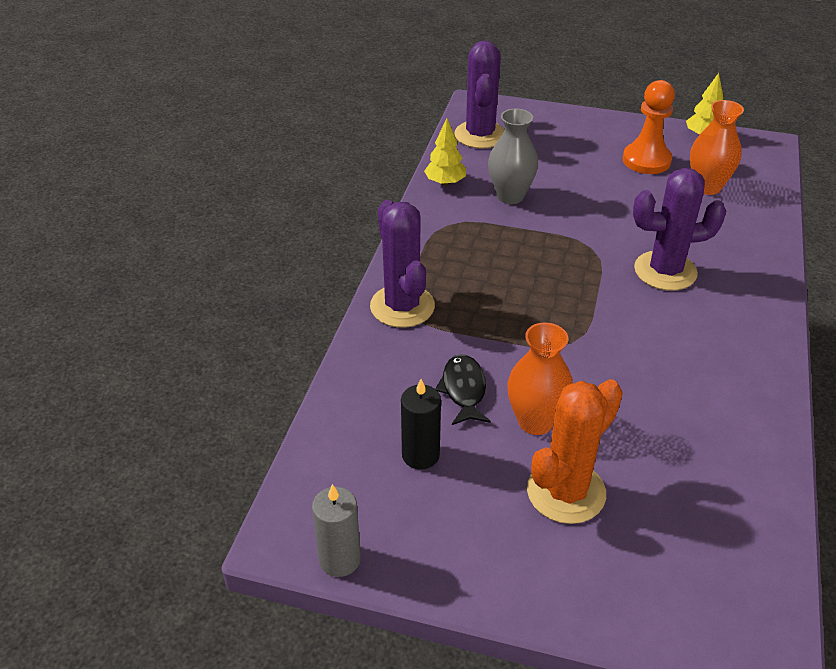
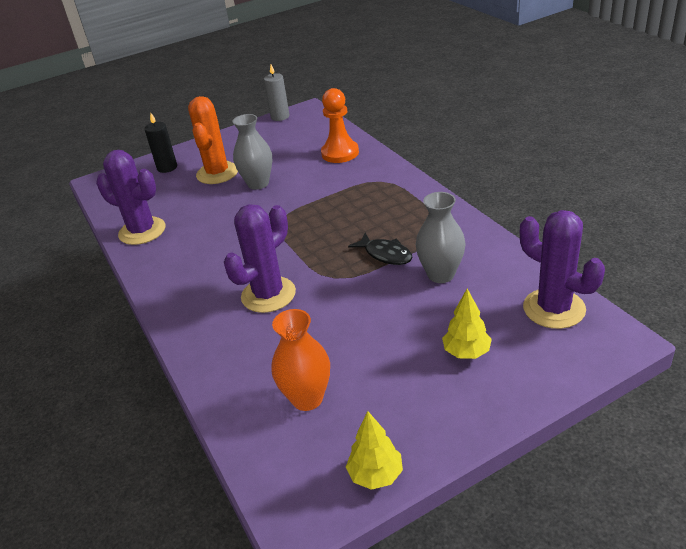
camera: 140 degrees right, 5 degrees down
purple cactus [370,200,435,328] -> purple cactus moved to [96,150,165,245]
black candle [401,379,441,470] -> black candle moved to [144,112,177,173]
yellow tree [424,118,466,186] -> yellow tree moved to [442,289,492,359]
black fish [435,354,491,425] -> black fish moved to [348,233,413,265]
orange vase [507,323,573,435] -> grey vase [232,114,272,190]
orange pawn [622,80,675,174] -> orange pawn moved to [321,88,359,163]

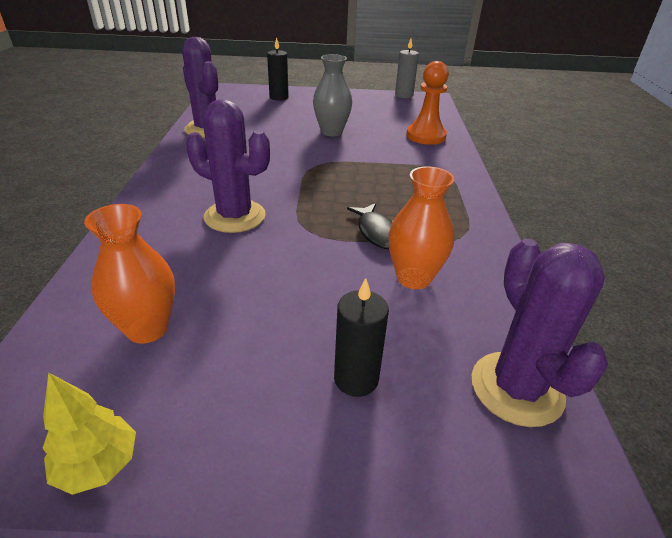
camera: 25 degrees right, 0 degrees up
orange cactus [188,96,238,184] -> none
purple cactus [224,204,296,313] -> purple cactus turned 45 degrees clockwise [186,99,270,233]
grey vase [416,192,466,283] -> orange vase [388,166,454,289]
yellow tree [442,289,492,359] -> black candle [334,278,389,397]

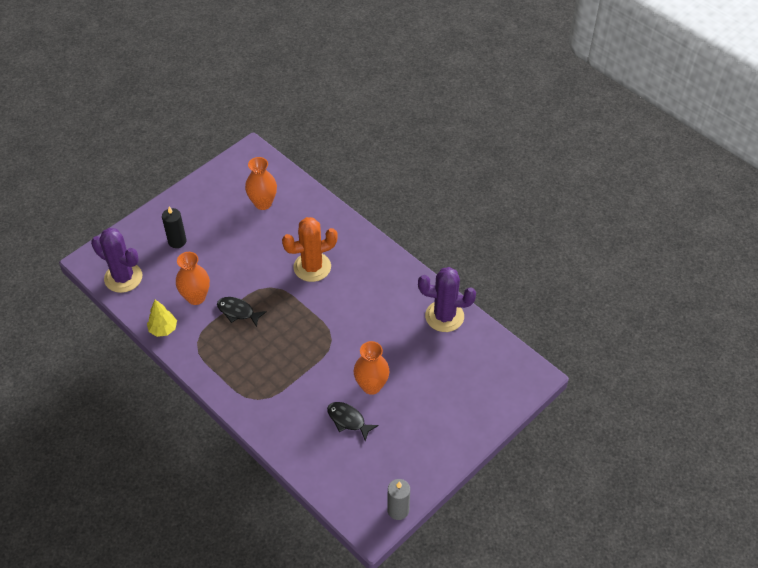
camera: 135 degrees right, 15 degrees up
yellow tree [42,372,136,495] -> yellow tree moved to [147,299,177,337]
purple cactus [186,99,270,233] -> orange cactus [282,217,338,282]
black candle [267,37,289,101] -> none
grey vase [313,54,352,136] -> orange vase [354,341,390,395]
orange pawn [406,61,449,145] -> none
none -> black fish [327,402,379,441]

